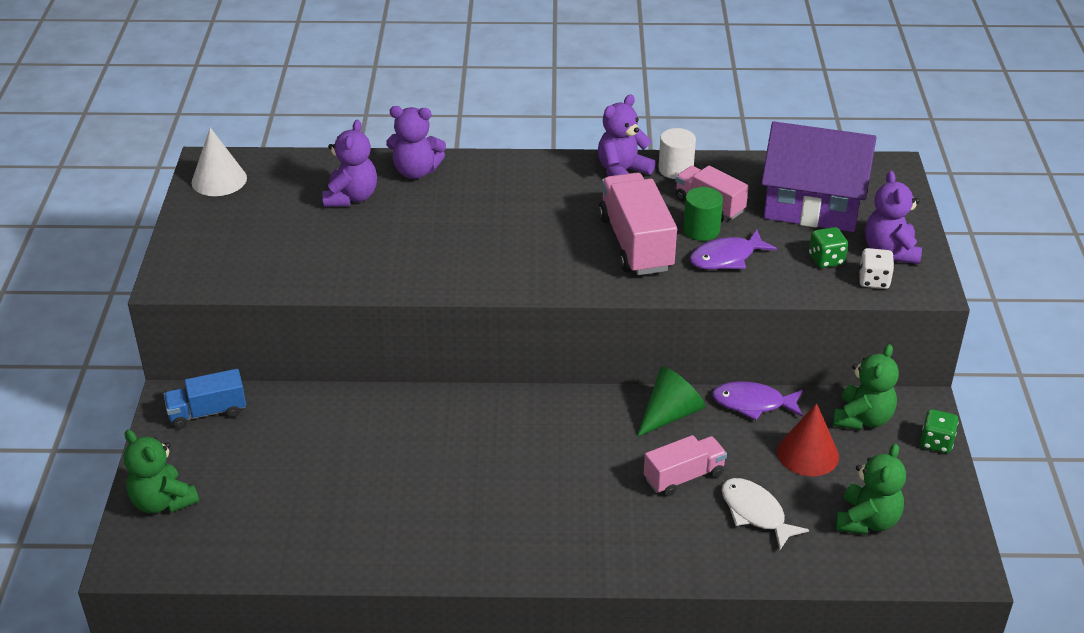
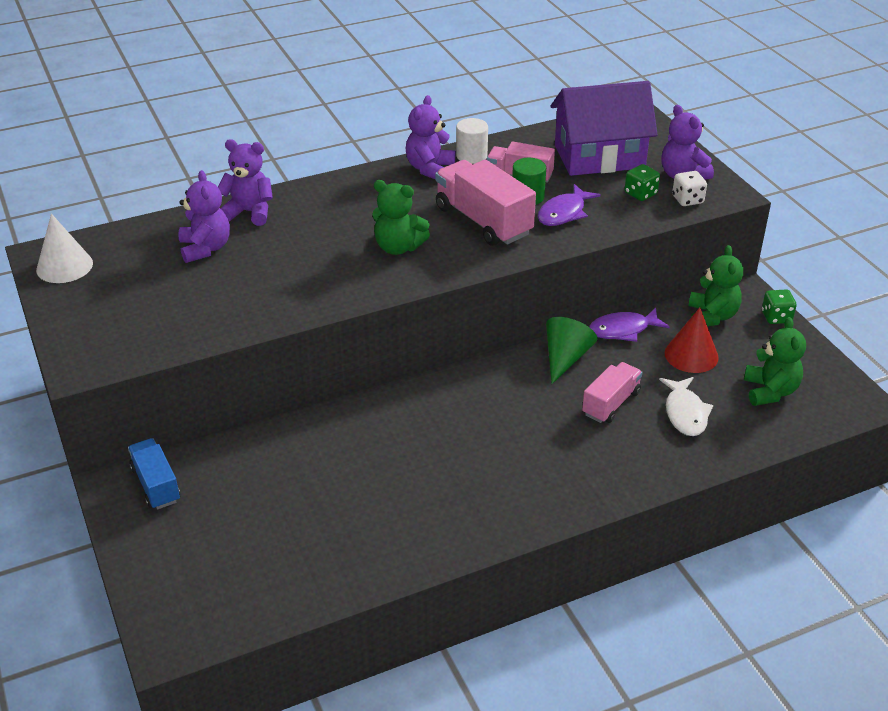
camera: 25 degrees left, 0 degrees up
green teddy bear [124,430,199,513] -> green teddy bear moved to [372,180,430,255]
blue truck [163,369,246,429] -> blue truck turned 105 degrees clockwise [128,438,180,509]
purple teddy bear [386,106,446,179] -> purple teddy bear turned 150 degrees counterclockwise [218,139,273,226]
white fish [722,478,809,550] -> white fish turned 120 degrees counterclockwise [659,377,713,436]

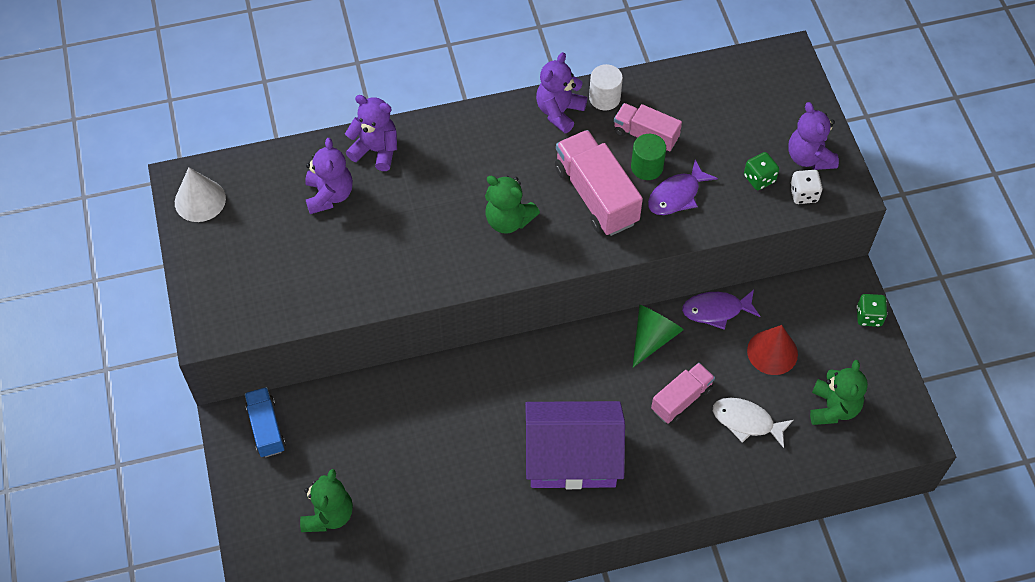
camera: 10 degrees right, 20 degrees up
purple house [551,81,658,176] -> purple house moved to [525,401,625,489]
white fish [659,377,713,436] -> white fish turned 105 degrees clockwise [713,398,793,448]
green teddy bear [688,245,743,326] -> green teddy bear moved to [300,469,353,532]

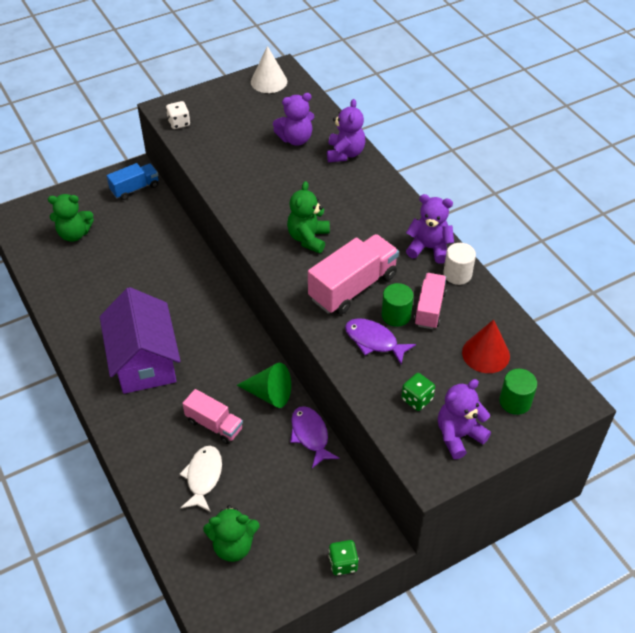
camera: 75 degrees right, 10 degrees down
red cone [747,325,798,375] -> red cone moved to [462,319,510,373]
white dice [790,170,823,204] -> white dice moved to [166,101,190,129]
none -> green cylinder [499,369,537,415]

